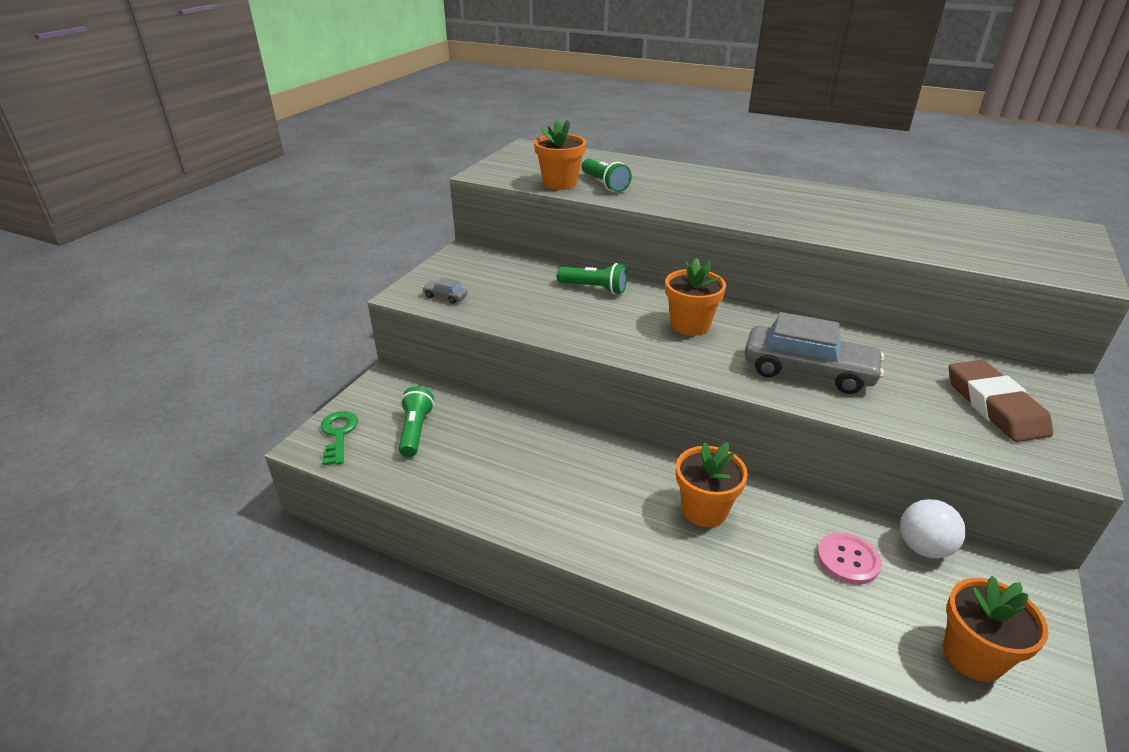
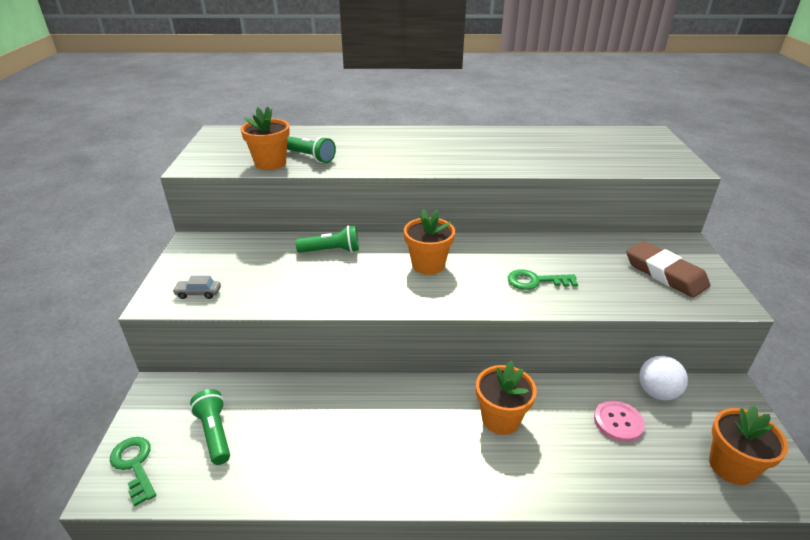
camera: 25 degrees left, 0 degrees up
grey car [744,312,884,394] -> green key [508,269,578,290]

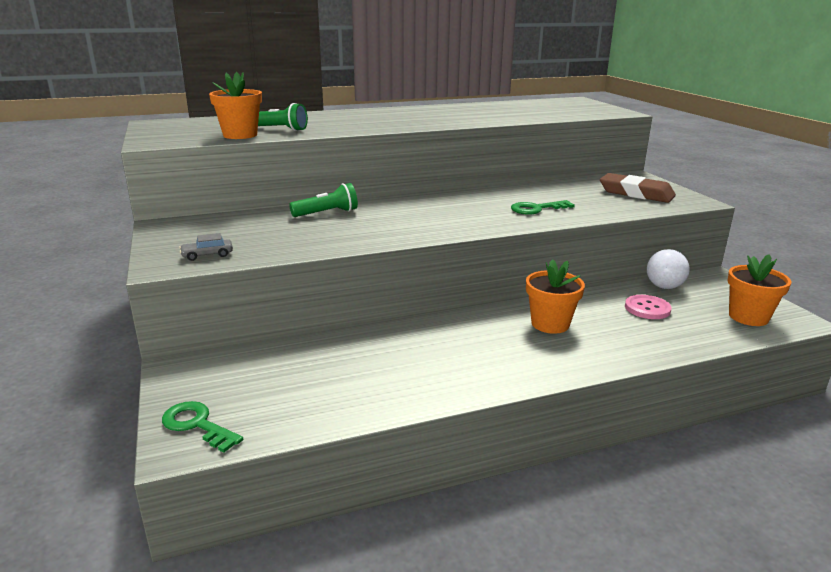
camera: 20 degrees left, 10 degrees down
green flashlight [190,389,230,465] -> none
orange flower pot [404,209,455,275] -> none

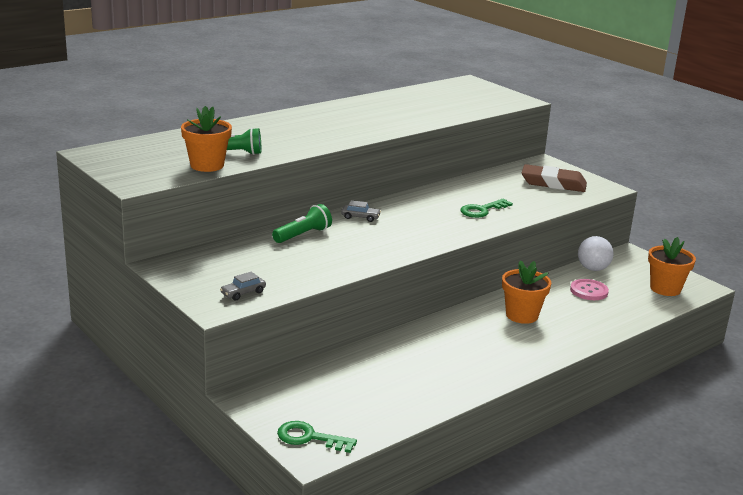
camera: 20 degrees left, 0 degrees up
none -> grey car [341,200,381,222]

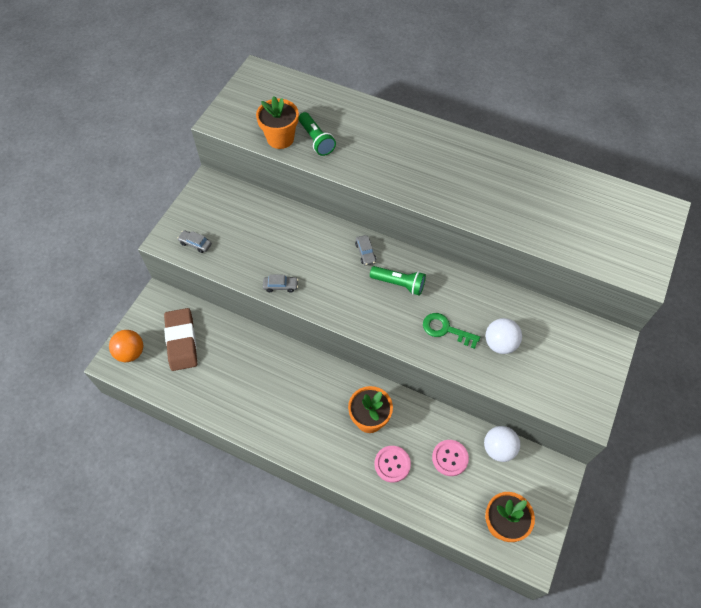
camera: 65 degrees right, 35 degrees up
green flashlight [272,204,332,243] -> green flashlight moved to [370,266,426,296]
green key [277,421,357,453] -> orange ball [109,330,143,362]
brown eraser [522,164,587,192] -> brown eraser moved to [164,308,197,371]
none -> grey car [263,275,298,293]
none -> pink button [374,446,411,483]
none -> white ball [485,318,522,354]

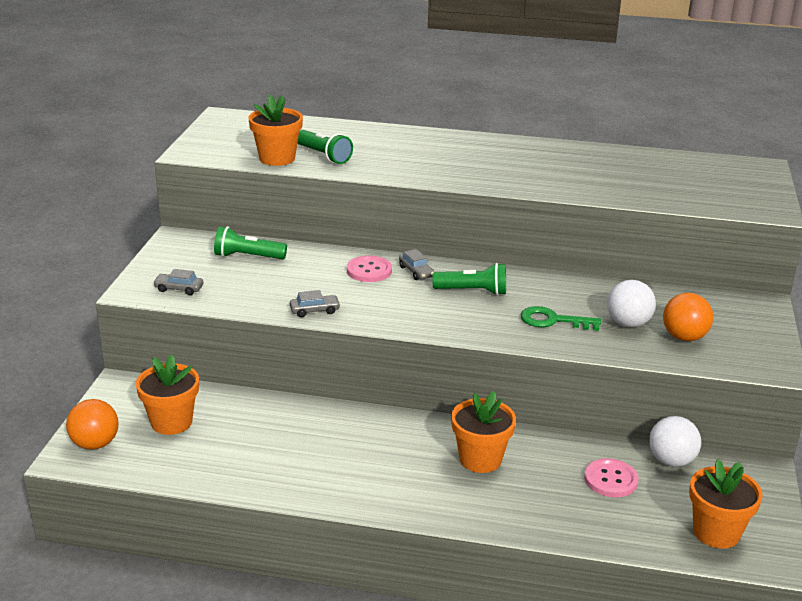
camera: 15 degrees left, 30 degrees down
brown eraser [164,308,197,371] -> orange flower pot [136,354,199,435]
pink button [374,446,411,483] -> pink button moved to [347,255,392,282]
none -> green flashlight [214,226,287,259]
none -> orange ball [663,293,713,341]

